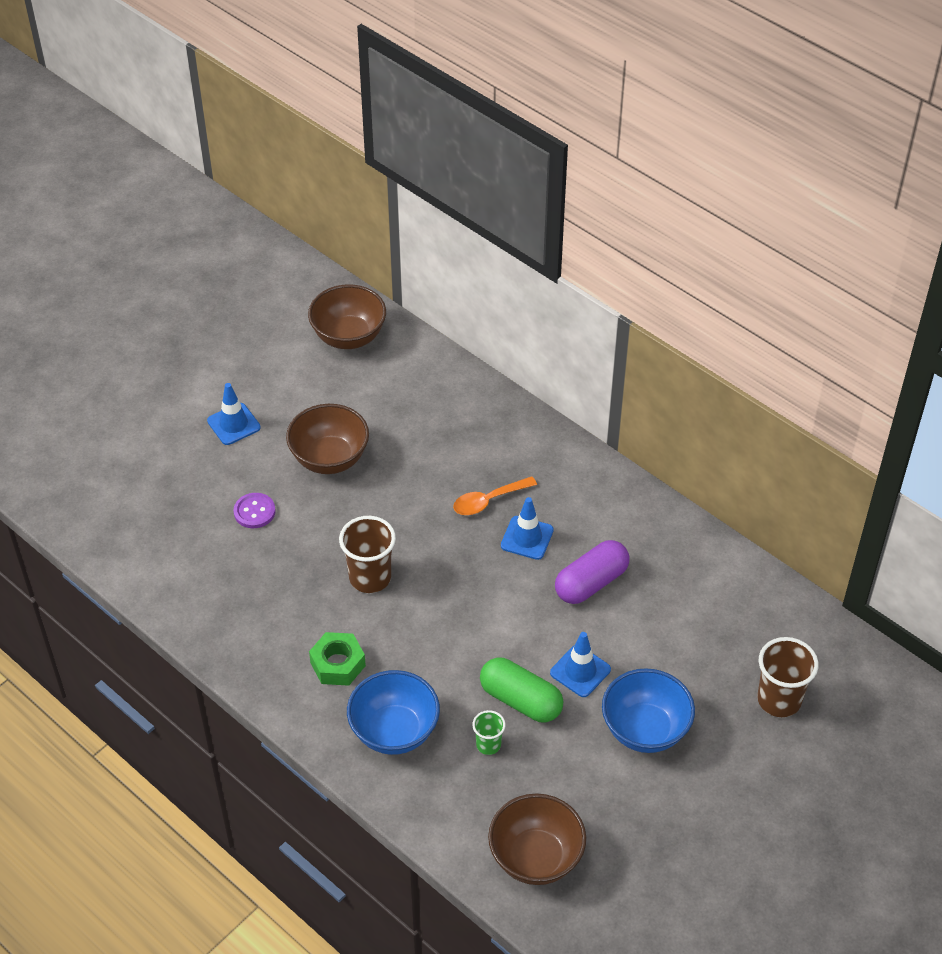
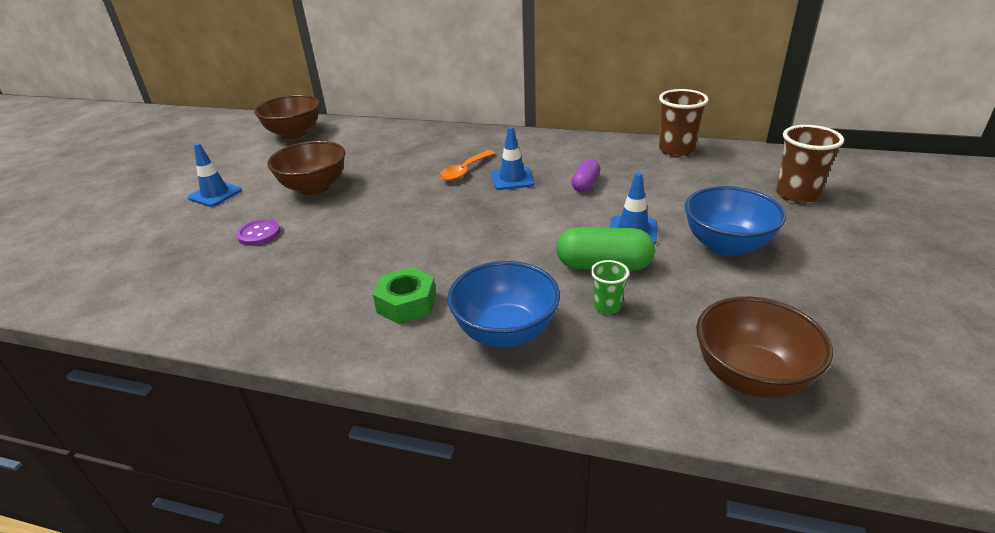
camera: 25 degrees left, 15 degrees down
brown cup [339,516,396,593] -> brown cup moved to [659,89,709,157]
purple capsule [555,540,629,604] -> purple capsule [571,159,600,192], size x0.63

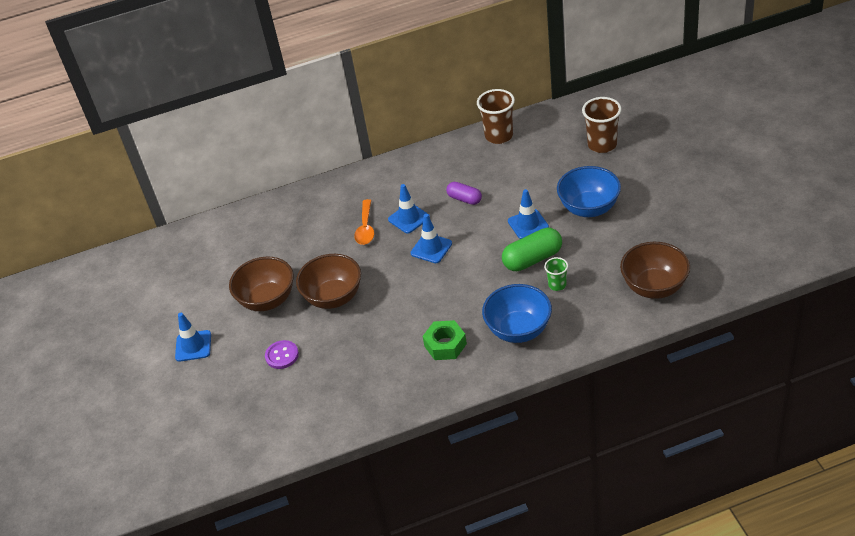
camera: 30 degrees left, 10 degrees up
brown bowl [254,95,320,139] -> brown bowl moved to [296,254,361,309]
purple capsule [571,159,600,192] -> purple capsule turned 45 degrees counterclockwise [446,182,482,205]
none -> blue traffic cone [411,214,452,263]

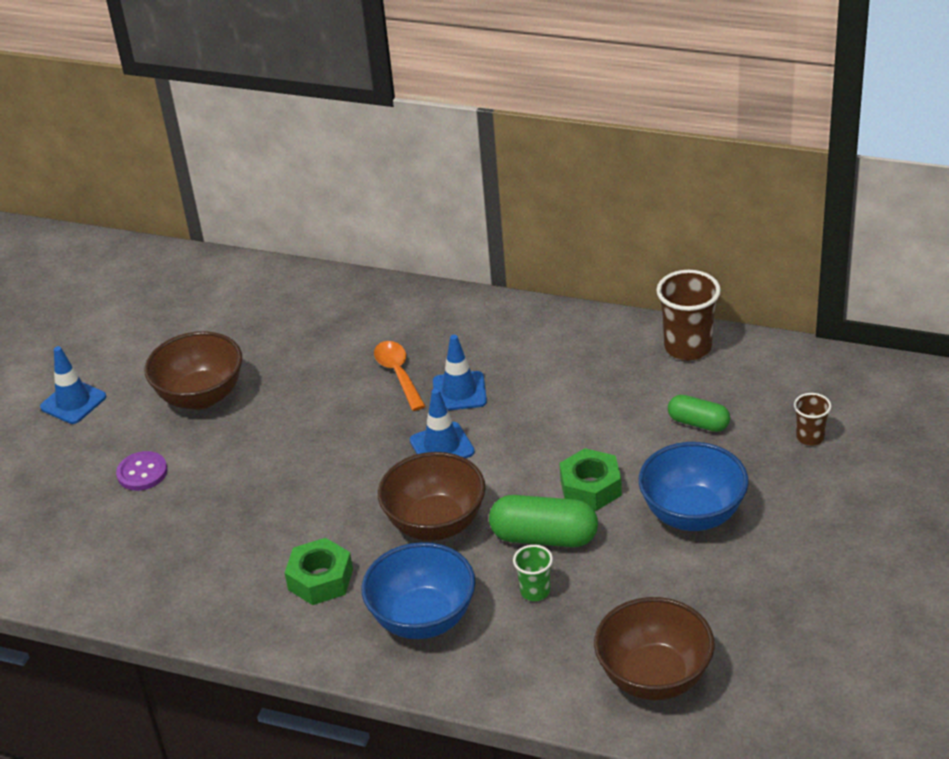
camera: 35 degrees right, 5 degrees down
brown bowl [296,254,361,309] -> brown bowl moved to [378,452,485,541]
orange spoon [354,199,374,245] -> orange spoon turned 120 degrees clockwise [374,341,425,411]
purple capsule [446,182,482,205] -> none
blue traffic cone [508,189,549,239] -> green nut [559,448,622,511]
brown cup [582,97,622,153] -> brown cup [794,393,831,446], size x0.55
none -> green capsule [668,395,730,432]

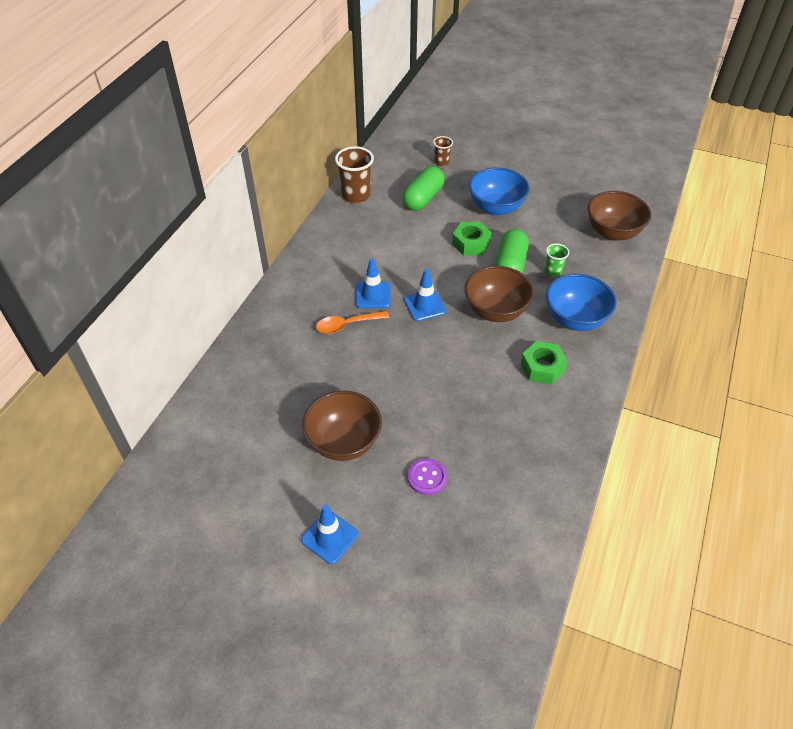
camera: 90 degrees left, 10 degrees up
green capsule [668,395,730,432] -> green capsule [402,166,445,211], size x1.60

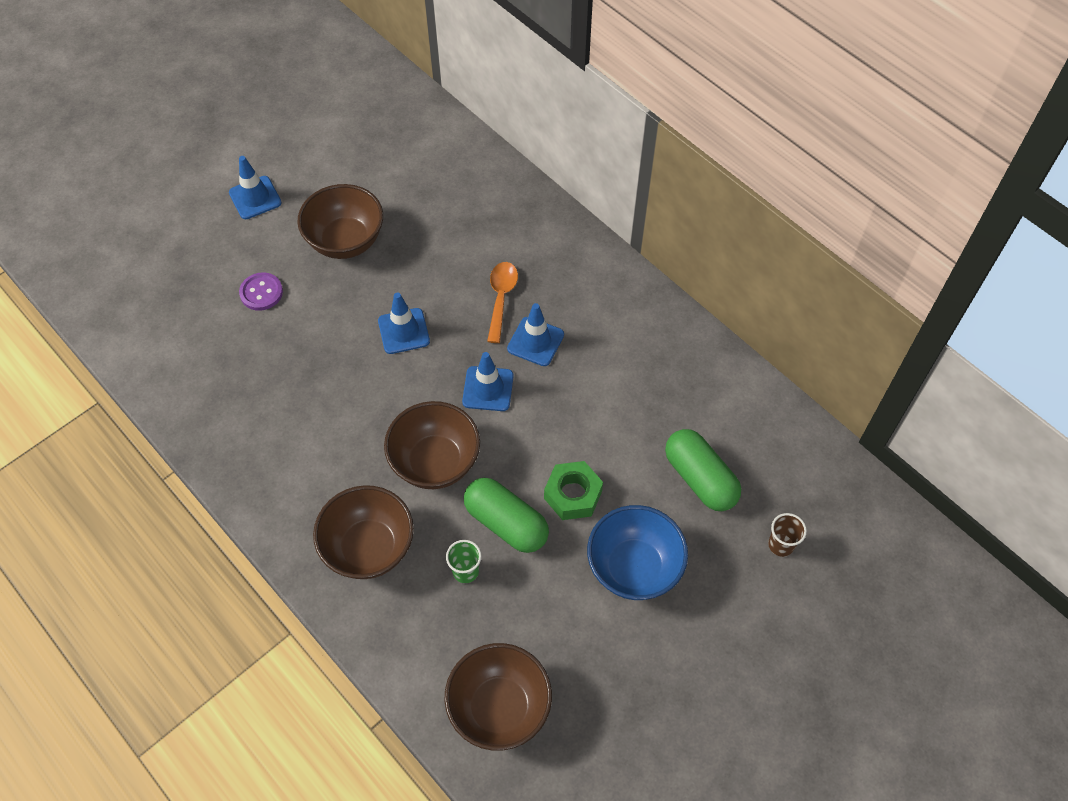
camera: 115 degrees right, 10 degrees up
brown cup [335,146,374,203] -> none
green nut [521,341,568,385] -> none
blue bowl [546,274,616,331] -> brown bowl [313,485,414,579]
none -> blue traffic cone [378,292,430,354]

